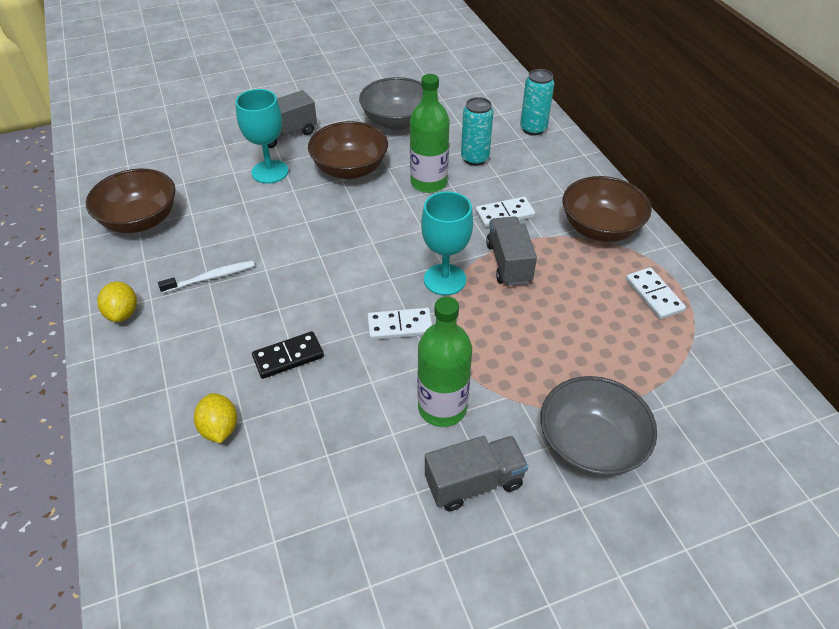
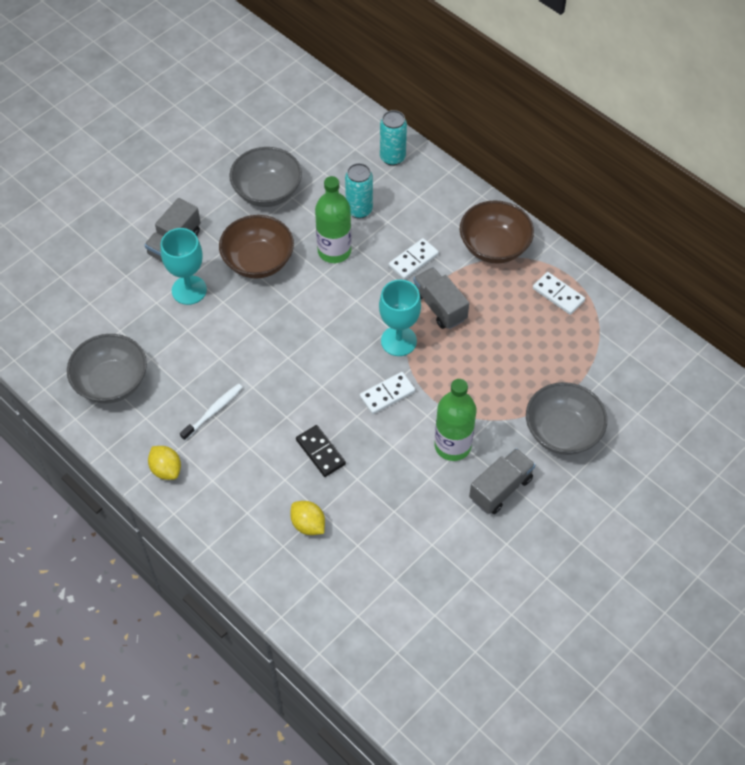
camera: 25 degrees left, 10 degrees up
brown bowl [86,169,176,233] -> grey bowl [67,334,147,403]
black domino [252,331,324,379] -> black domino turned 75 degrees counterclockwise [296,425,346,477]

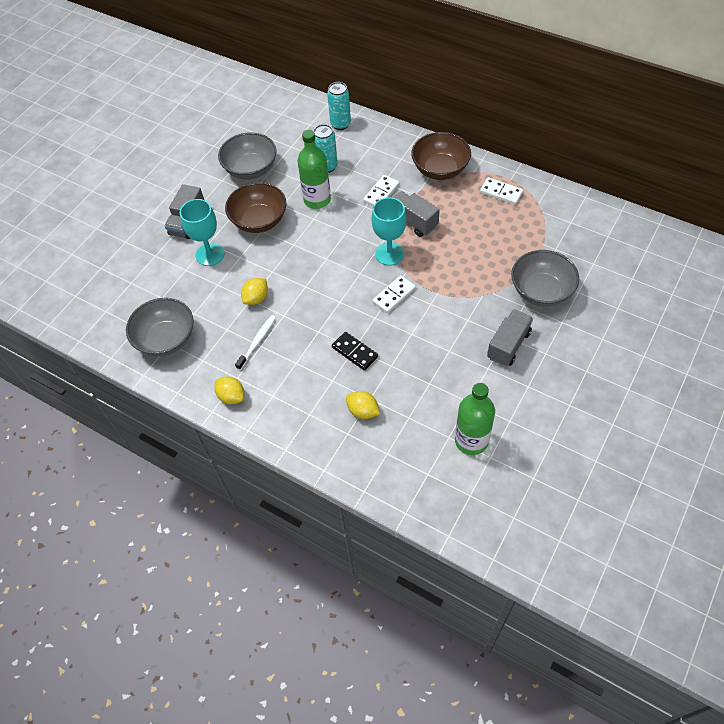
camera: 10 degrees left, 0 degrees up
green bottle [435,379,476,461] -> green bottle moved to [455,383,495,455]
none -> yellow lemon [241,278,268,305]

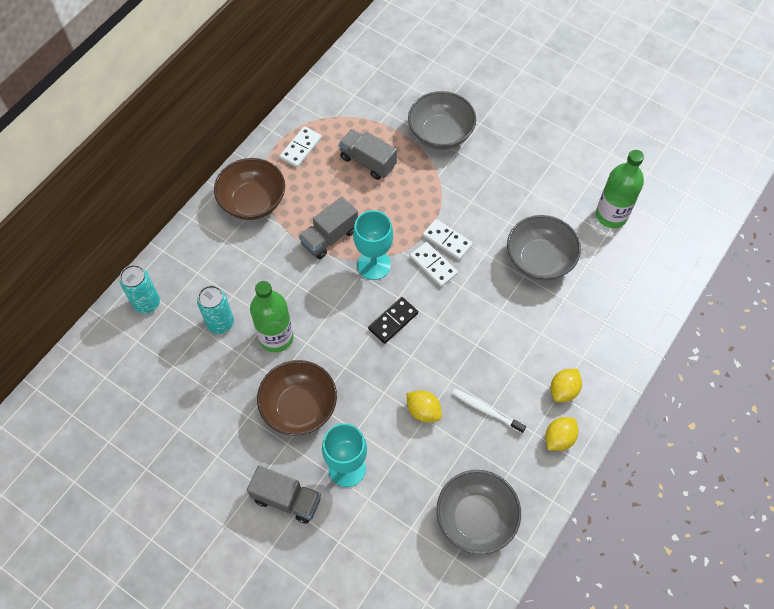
camera: 90 degrees left, 5 degrees up
grey bowl [218,132,277,180] -> grey bowl moved to [507,215,581,281]
black domino [332,332,378,371] -> black domino moved to [368,297,418,344]
yellow lemon [346,391,380,419] -> yellow lemon moved to [551,369,582,402]
white domino [363,175,399,206] -> white domino moved to [423,219,473,260]
grey truck [487,309,533,366] -> grey truck moved to [339,129,397,180]

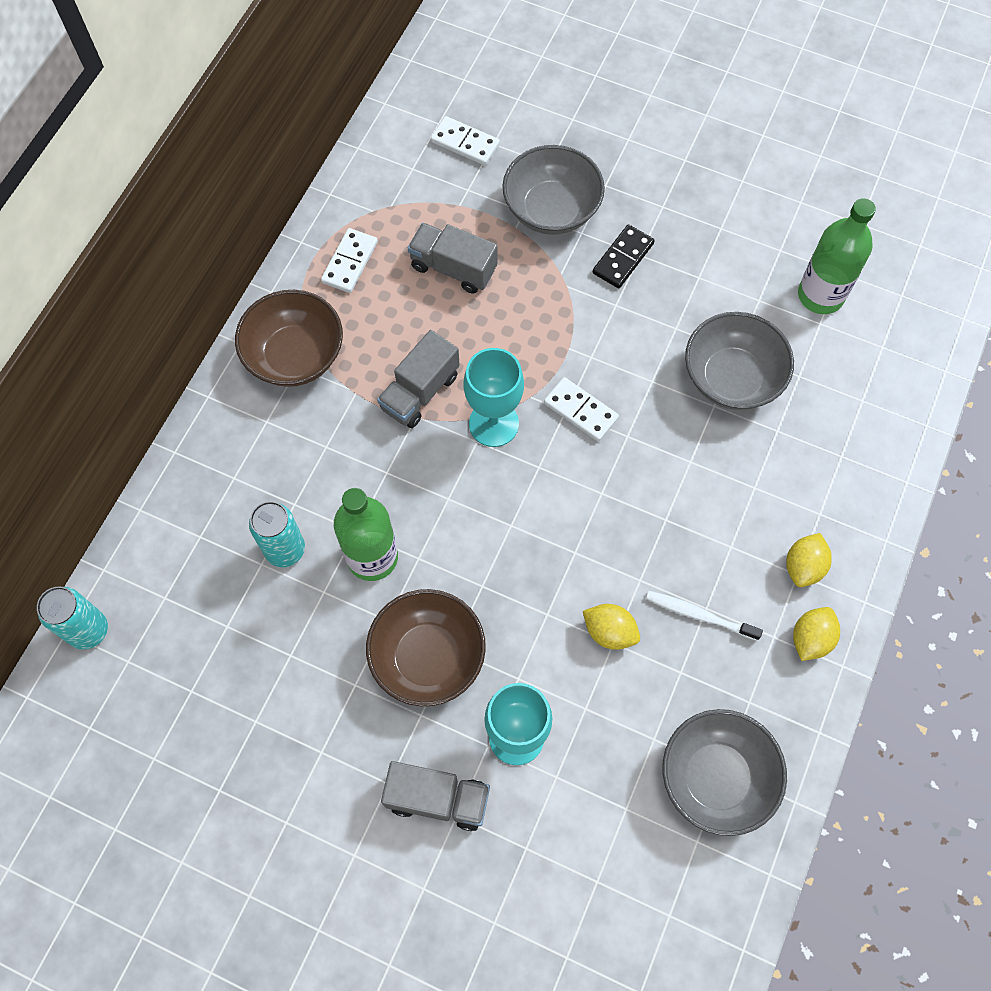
camera: 10 degrees left, 5 degrees up
turquoise can [120,265,160,314] -> turquoise can moved to [37,586,108,650]
black domino [368,297,418,344] -> black domino moved to [593,225,655,288]
white domino [423,219,473,260] -> white domino moved to [431,116,500,165]

